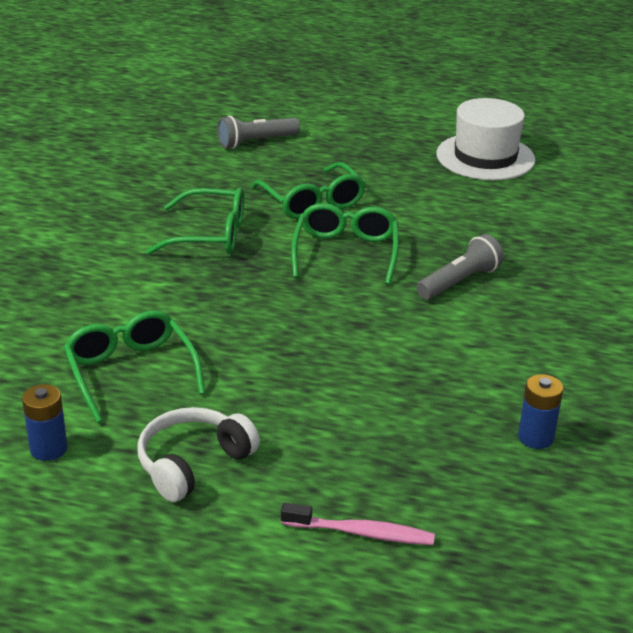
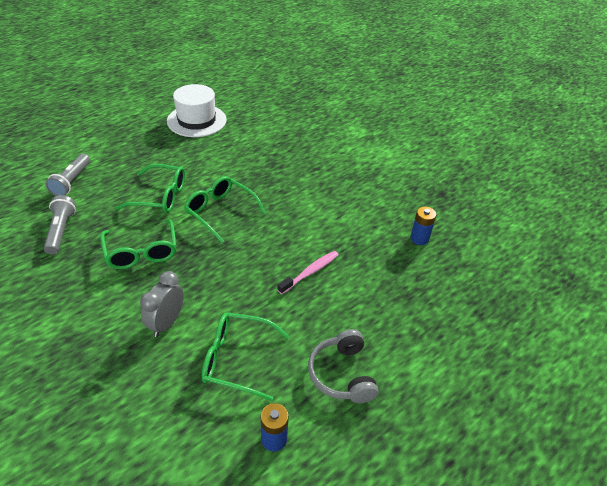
camera: 55 degrees left, 10 degrees up
white headphones [137,407,260,502] -> grey headphones [308,329,378,403]
green glasses [146,187,244,255] -> green glasses turned 120 degrees clockwise [100,219,177,269]
pink toothbrush [281,503,435,545] -> pink toothbrush moved to [277,251,339,294]
grey flashlight [416,234,504,300] -> grey flashlight moved to [44,195,76,254]
none -> grey clock [140,271,184,337]

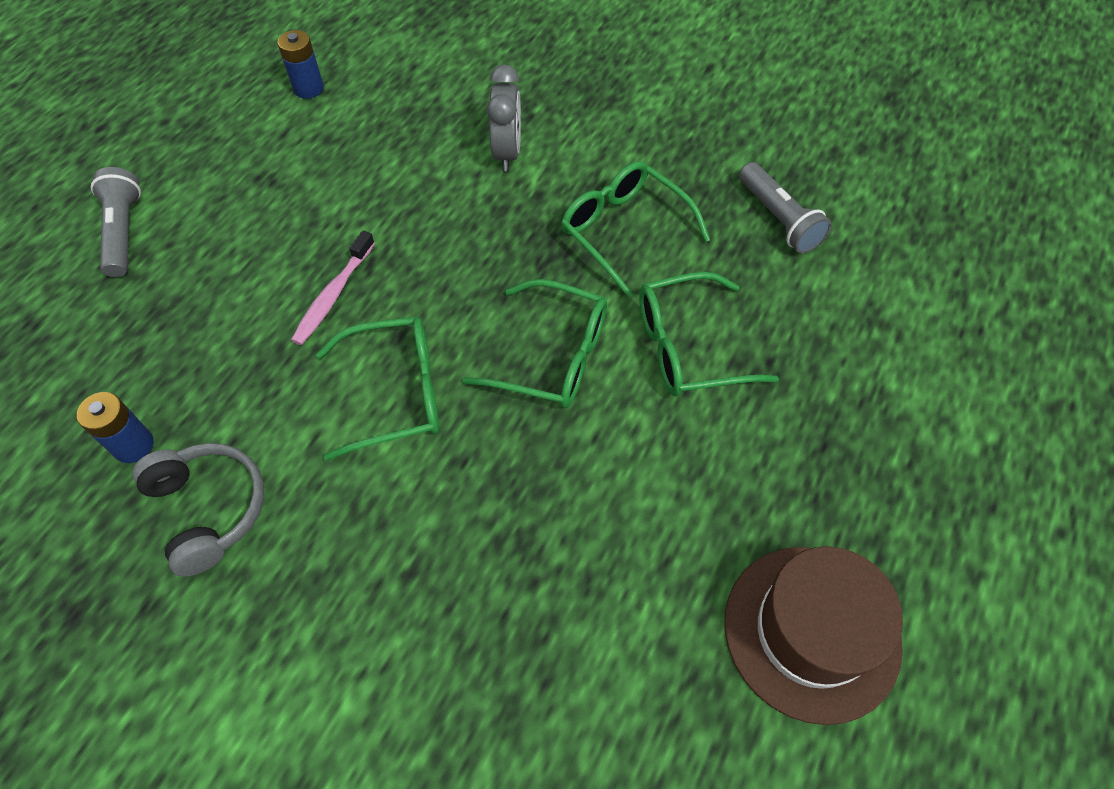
camera: 160 degrees right, 15 degrees up
grey flashlight [45,154,90,196] -> grey flashlight moved to [91,167,141,277]
white hat [167,84,227,137] -> brown hat [725,546,903,725]
green glasses [202,312,290,401] -> green glasses moved to [316,317,439,461]
grey headphones [308,329,378,403] -> grey headphones moved to [132,443,264,577]

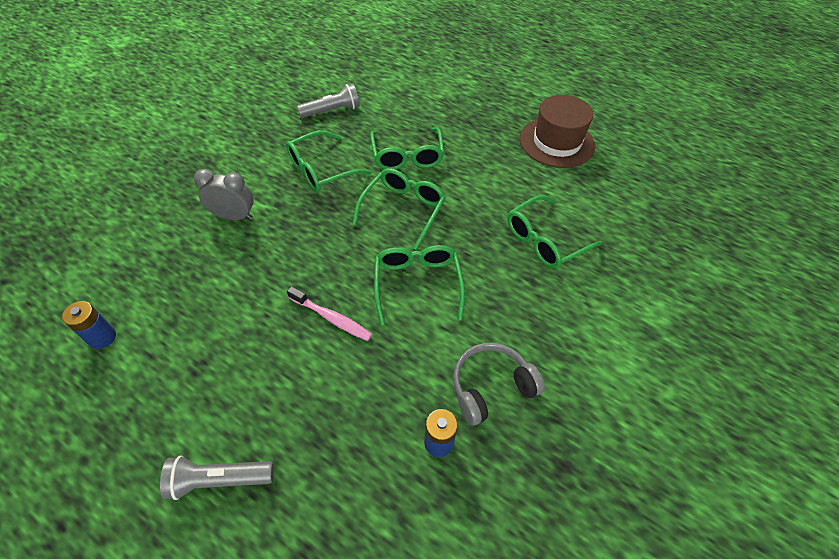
camera: 85 degrees left, 5 degrees down
none -> green glasses [507,195,602,269]

